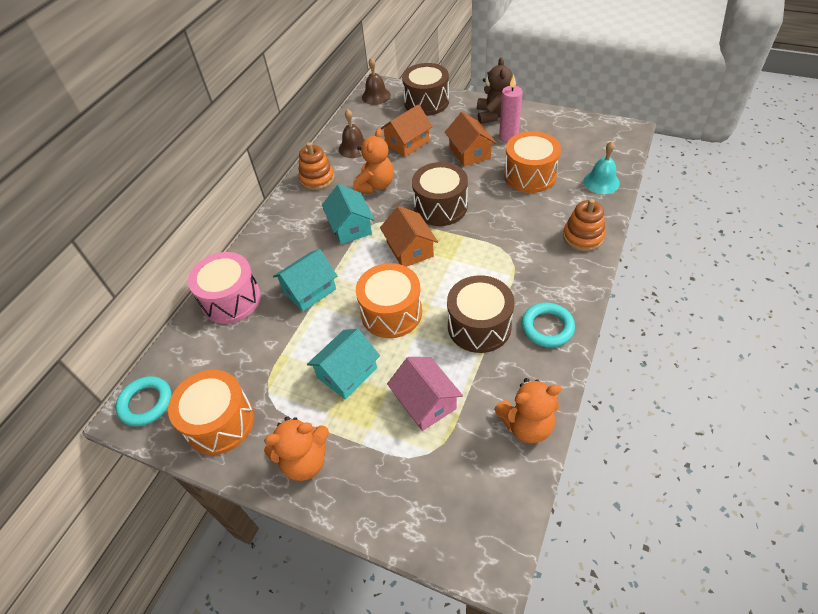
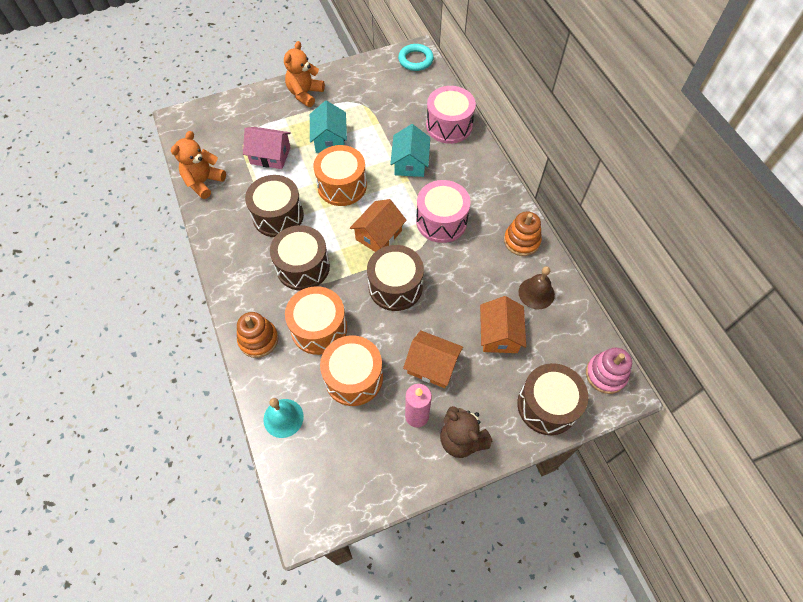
camera: 130 degrees right, 10 degrees up
orange drum [168,370,254,455] -> orange drum moved to [285,286,347,355]
turquoise house [322,184,375,244] -> pink drum [416,180,471,243]
orange teddy bear [353,128,394,193] -> none
brown bell [362,58,391,105] -> pink stacking toy [586,348,632,394]
orange house [380,206,438,267] -> orange house turned 75 degrees counterclockwise [350,199,407,252]
turquoise ring [521,303,575,347] -> none
none -> brown drum [270,225,330,290]

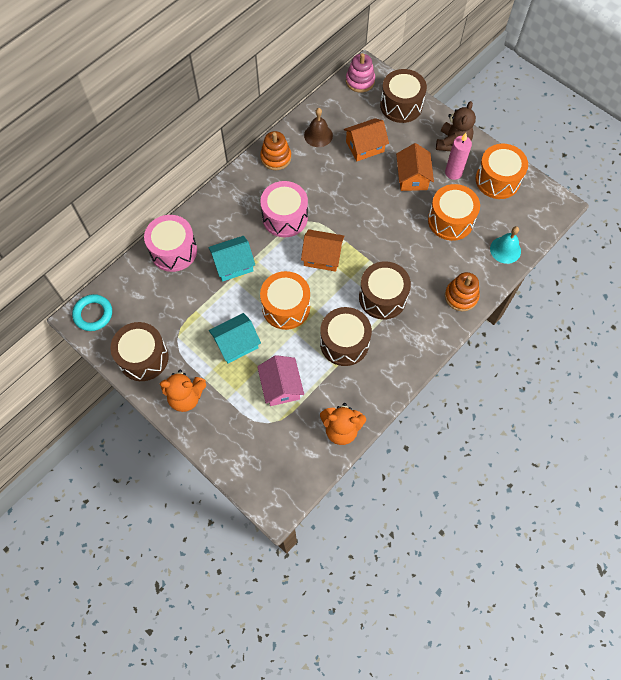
camera: 115 degrees left, 5 degrees up
orange drum [285,286,347,355] -> orange drum moved to [475,144,528,199]
brown drum [367,245,424,311] -> brown drum moved to [110,322,169,381]

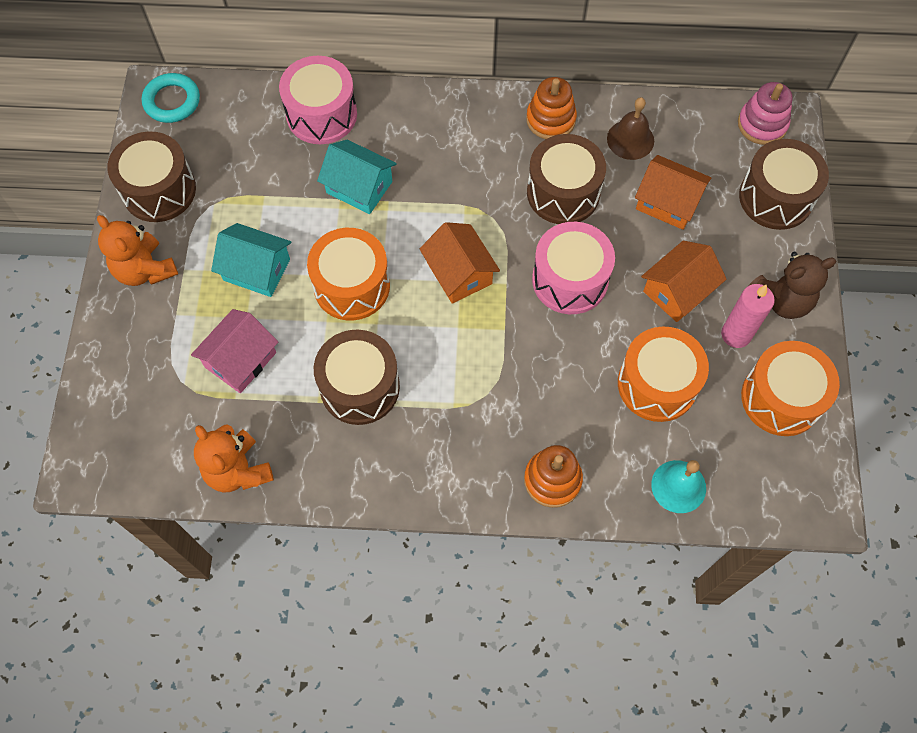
camera: 50 degrees right, 0 degrees up
pink drum [260,181,308,237] -> pink drum moved to [532,222,615,314]
brown drum [359,261,411,320] -> brown drum moved to [527,134,606,224]

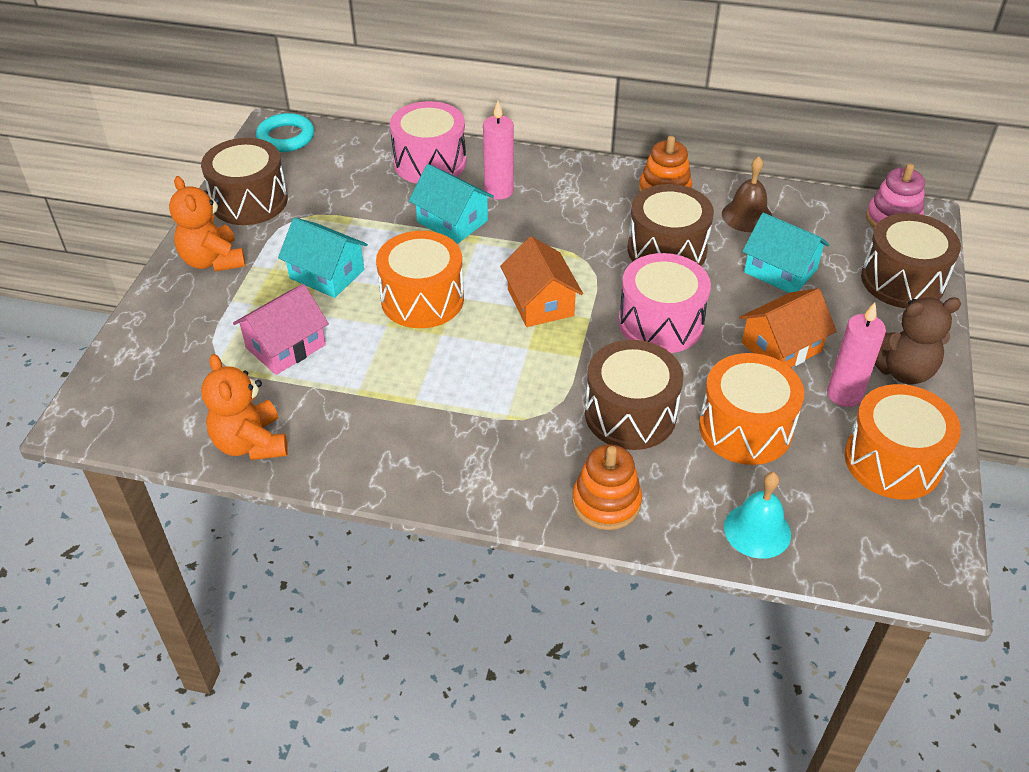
camera: 10 degrees right, 20 degrees down
brown drum [314,330,400,425] -> brown drum moved to [585,340,683,450]
orange house [635,155,711,230] -> turquoise house [742,213,830,293]
none -> pink candle [483,101,514,200]

